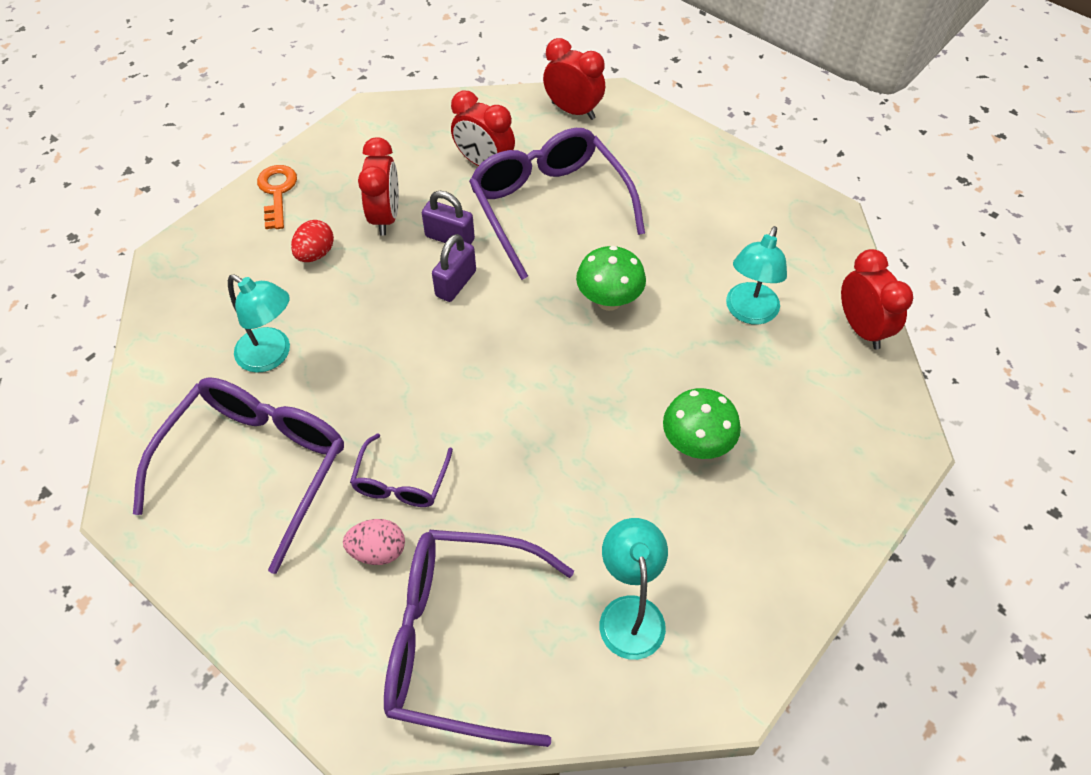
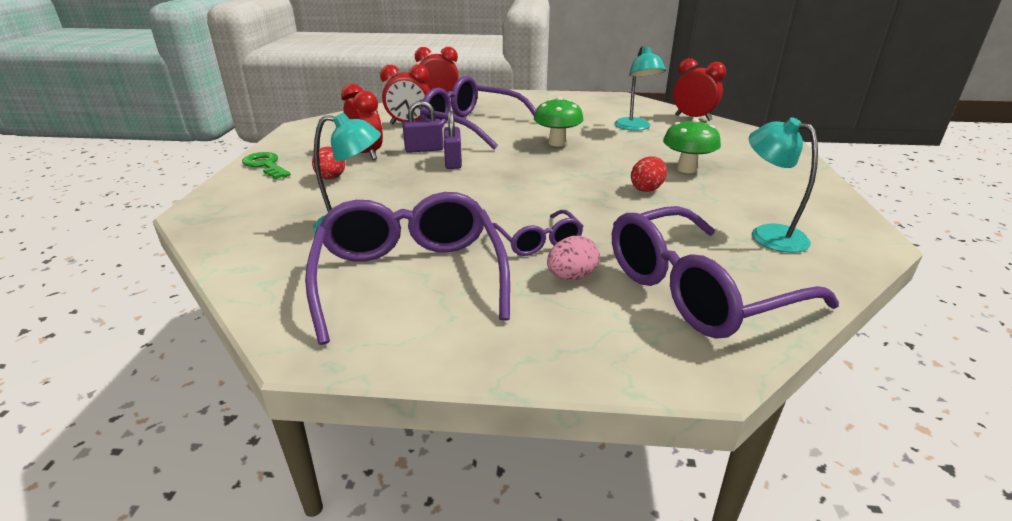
camera: 35 degrees left, 25 degrees down
orange key [257,165,297,229] -> green key [242,152,291,179]
none -> red egg [631,156,667,192]

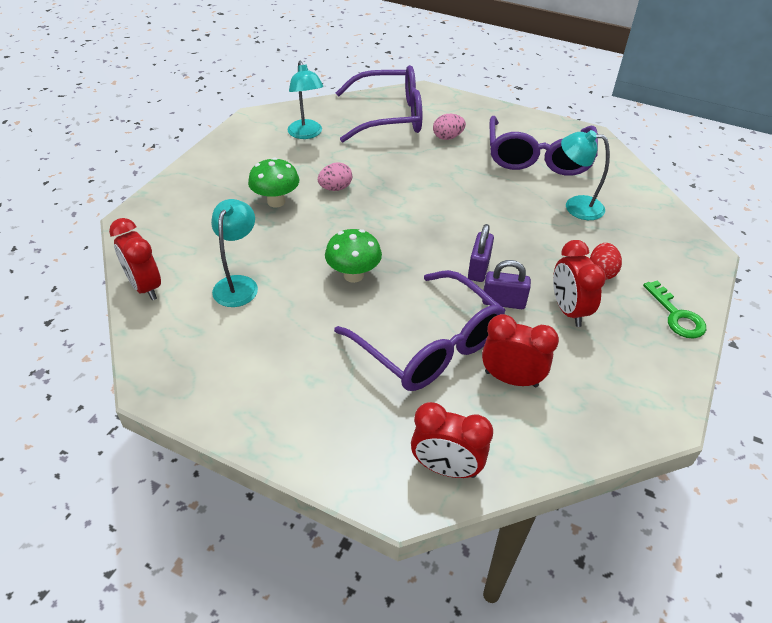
camera: 160 degrees left, 15 degrees up
purple glasses [492,210,584,256] -> none
red egg [631,156,667,192] -> pink egg [318,163,352,191]

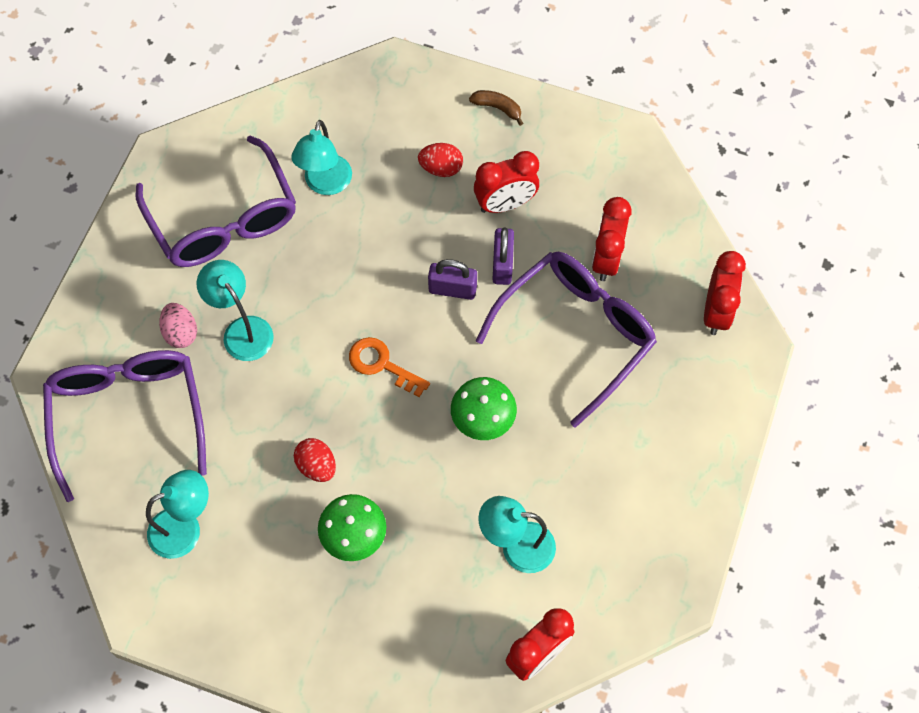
camera: 95 degrees left, 20 degrees up
pink egg [318,163,352,191] -> red egg [294,438,336,482]
purple glasses [490,116,598,176] -> purple glasses turned 60 degrees clockwise [135,135,296,267]
green key [643,281,706,339] -> brown banana [469,90,523,126]
none -> turquoise lamp [197,260,274,361]
none -> orange key [349,337,430,397]

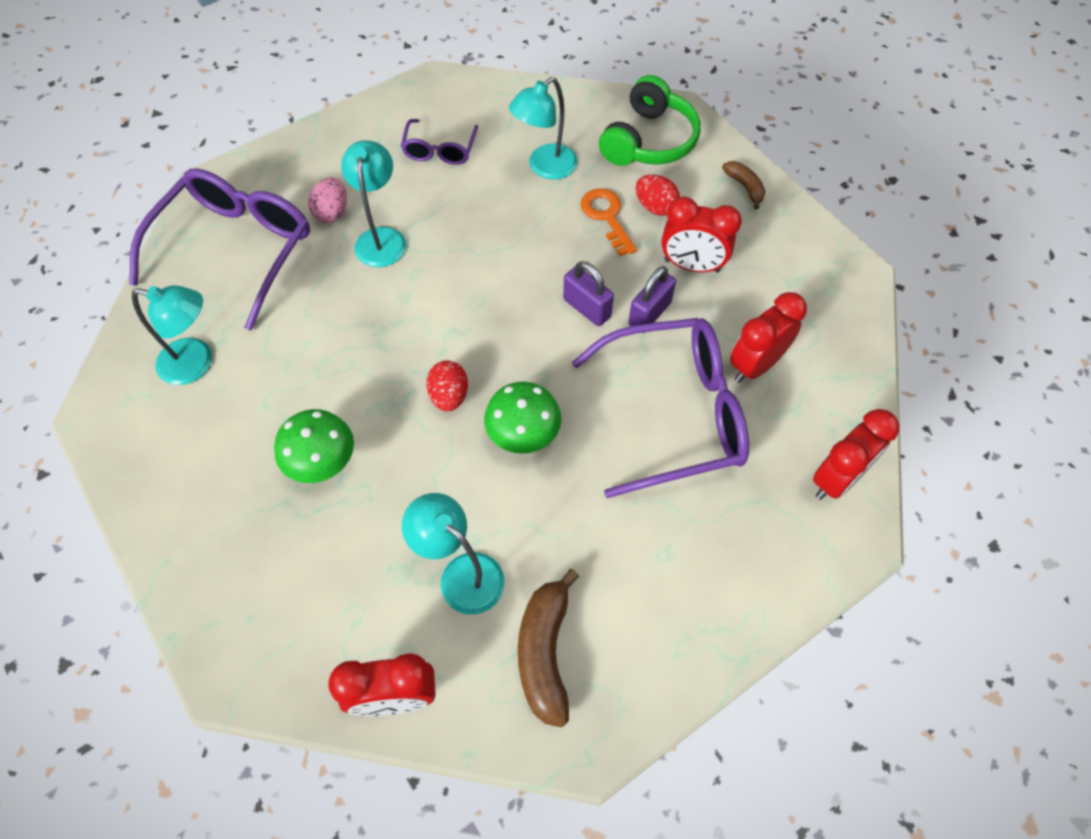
camera: 35 degrees right, 5 degrees down
purple glasses [135,135,296,267] -> purple glasses [401,119,478,165], size x0.50
red egg [294,438,336,482] -> red egg moved to [426,360,468,411]
orange key [349,337,430,397] -> orange key moved to [580,188,637,256]
none -> brown banana [518,569,579,728]
none -> green headphones [599,75,700,166]

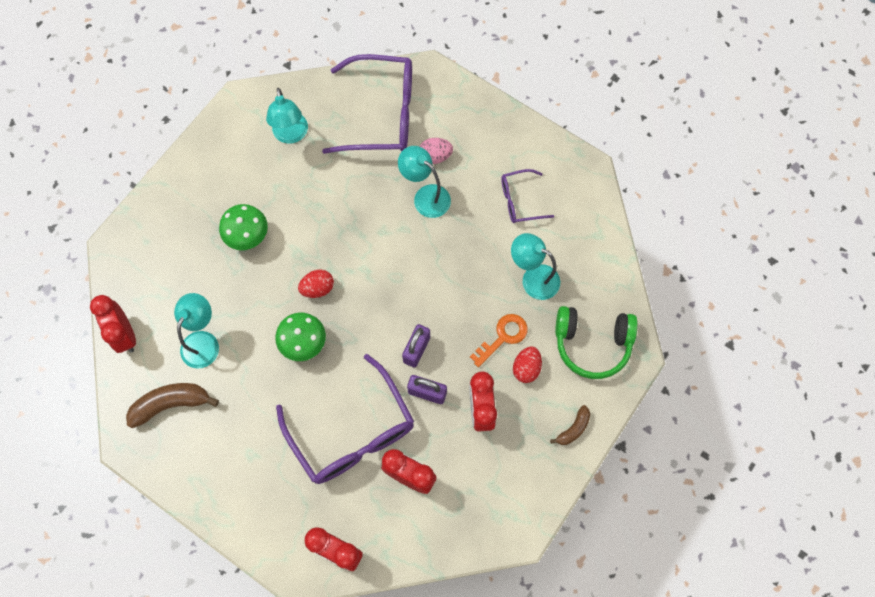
camera: 70 degrees right, 10 degrees up
turquoise lamp [341,140,406,267] -> turquoise lamp turned 120 degrees counterclockwise [398,146,451,218]

